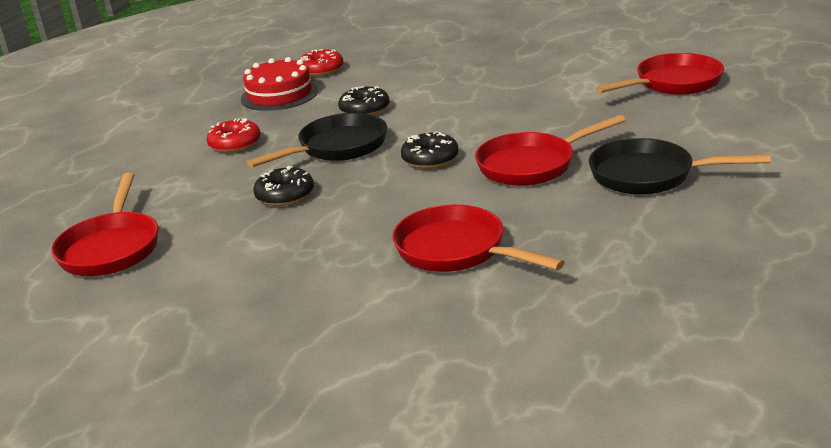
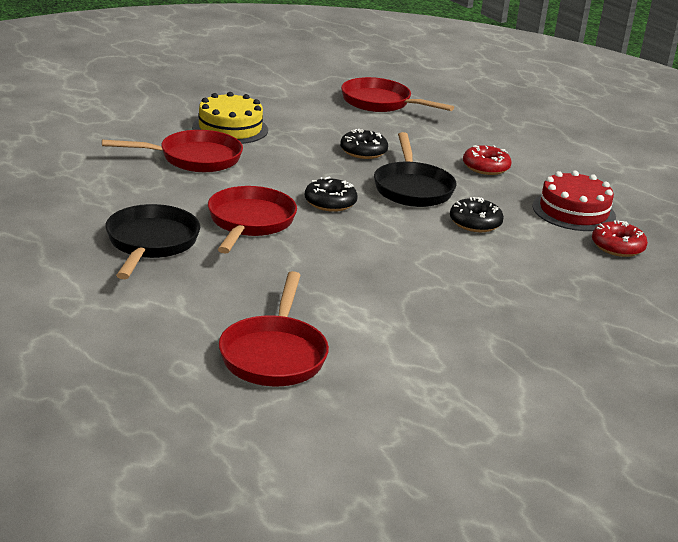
camera: 120 degrees right, 0 degrees up
black pan [589,138,771,195] -> black pan turned 45 degrees counterclockwise [105,204,200,279]
none -> yellow cake [192,92,268,144]

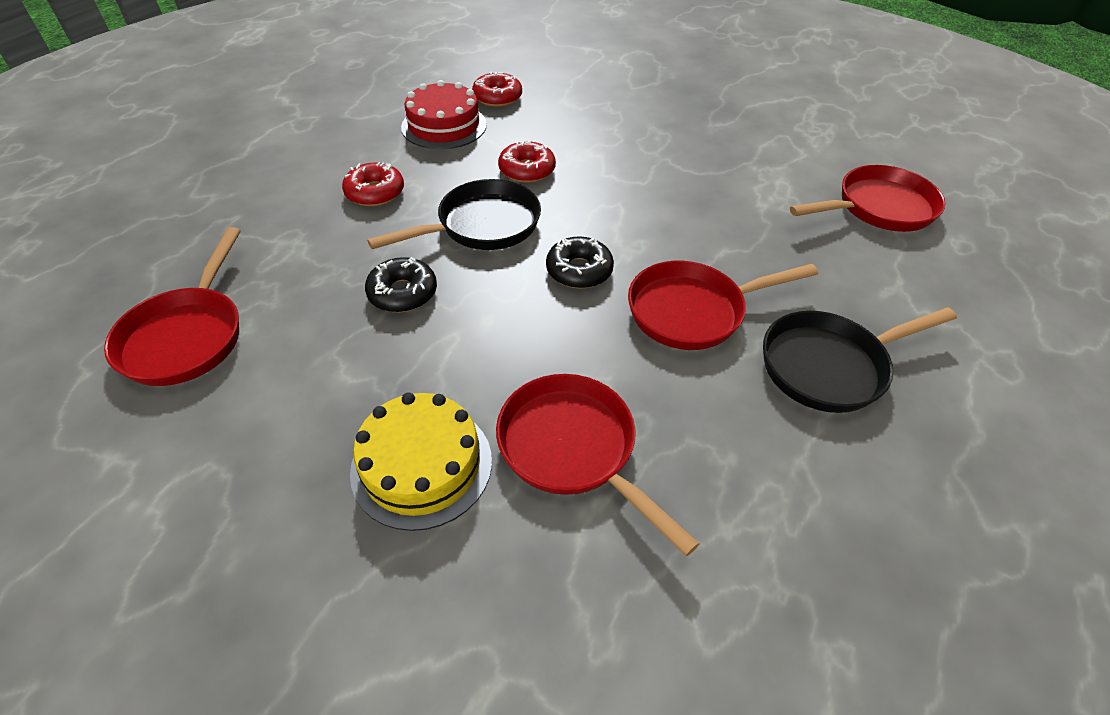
camera: 115 degrees left, 20 degrees up
black donut [450,197,504,232] -> red donut [498,141,556,183]

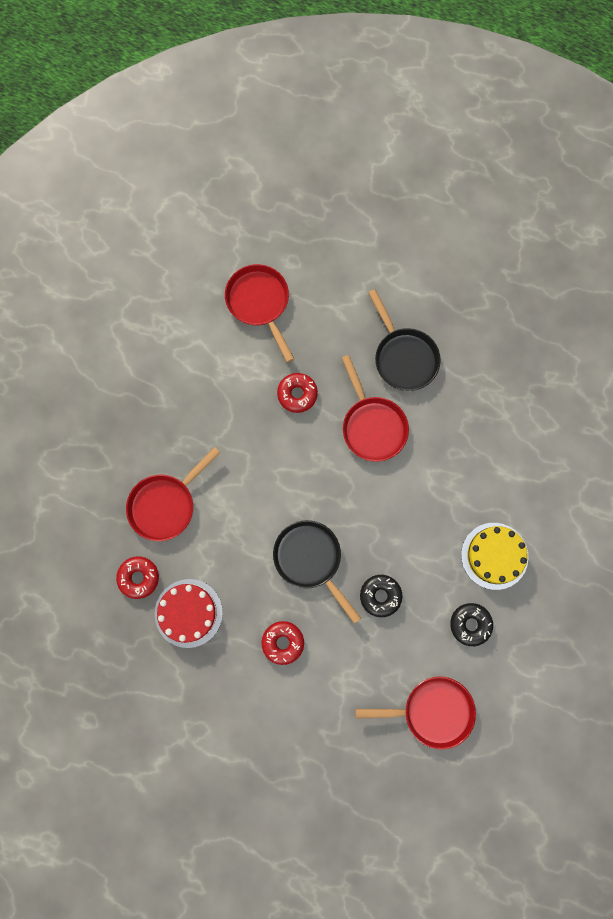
camera: 95 degrees left, 30 degrees up
red pan [496,374,700,557] -> red pan moved to [126,447,220,541]
red donut [498,141,556,183] -> red donut moved to [277,373,318,413]
black donut [546,236,614,289] -> black donut moved to [450,603,493,646]

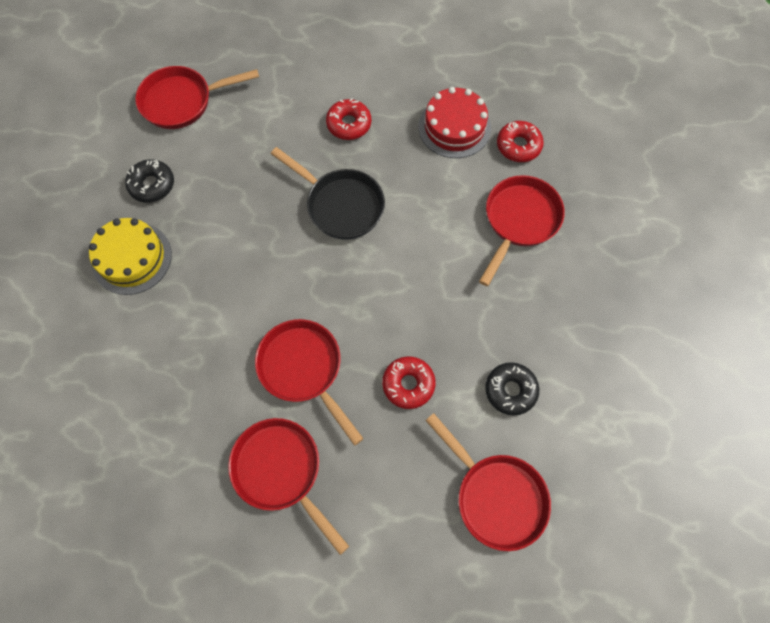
camera: 165 degrees right, 10 degrees down
black donut [360,575,402,617] -> black donut moved to [485,362,539,416]
black pan [368,289,441,391] -> red pan [228,418,349,555]

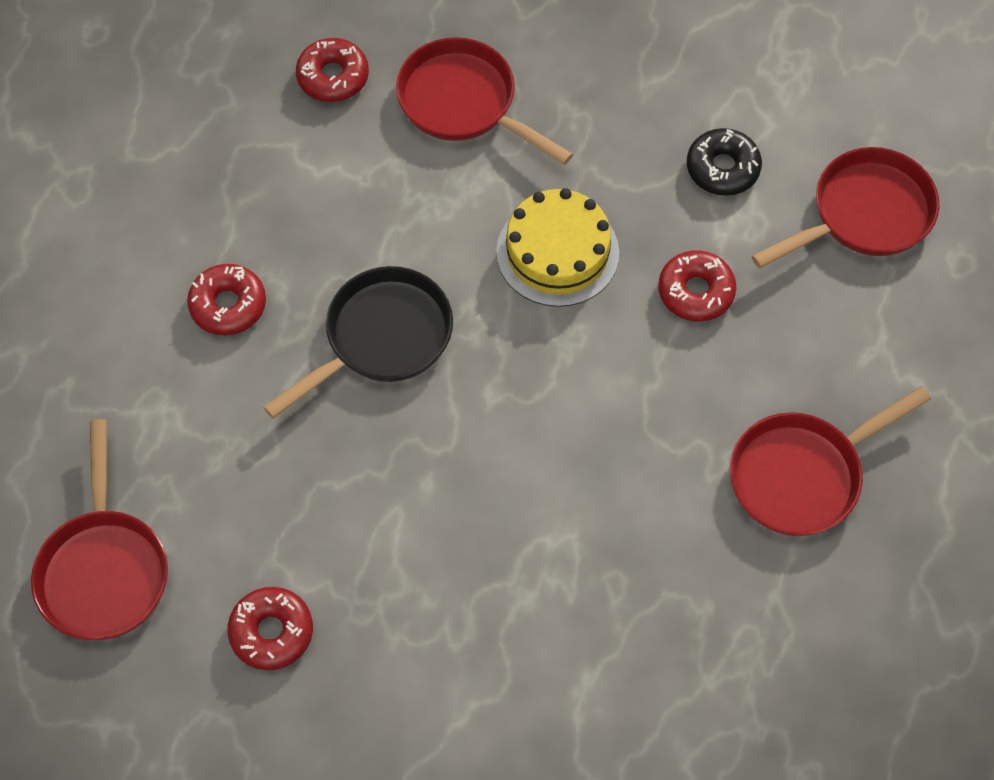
camera: 80 degrees left, 5 degrees down
yellow cake [89,218,172,295] -> yellow cake moved to [496,188,619,307]
black donut [125,159,174,203] -> red donut [227,587,313,670]
red pan [255,319,364,446] -> none
red cake [419,87,491,158] -> none

